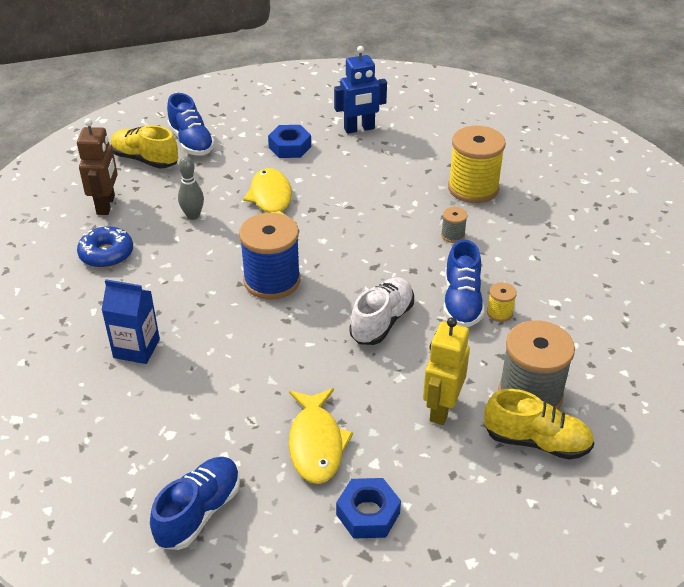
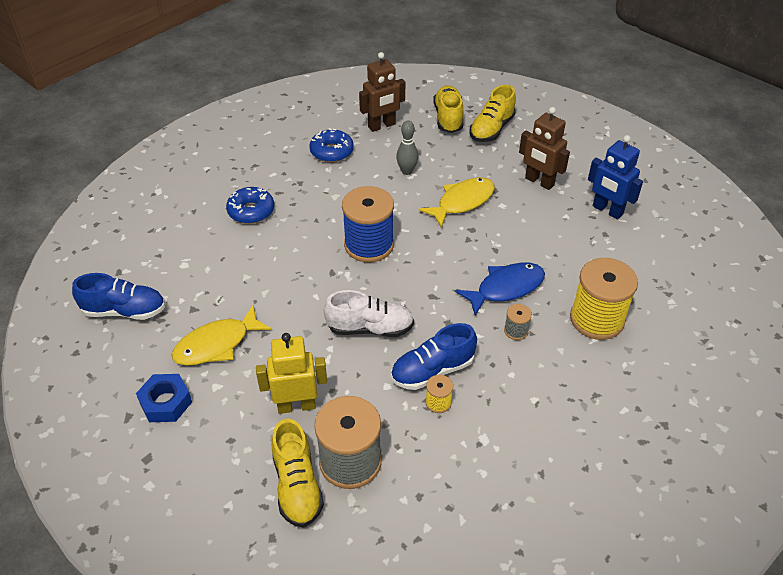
camera: 60 degrees right, 5 degrees up
blue carton [102,279,160,364] -> blue donut [226,187,274,224]
blue shoe [167,93,215,156] -> yellow shoe [470,85,516,142]
blue nut [268,125,311,158] -> brown robot [519,107,570,190]
none -> blue fish [455,263,545,316]

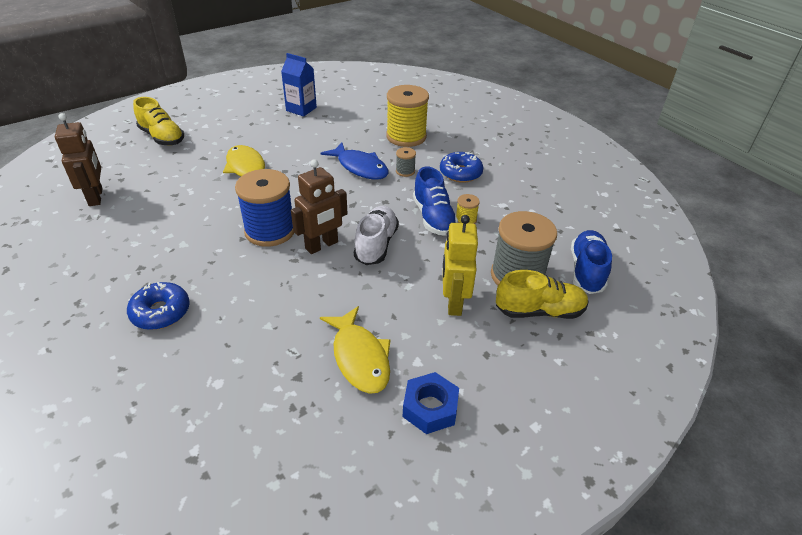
camera: 80 degrees left, 5 degrees down
blue shoe [72,273,165,320] -> blue shoe moved to [571,230,612,294]
blue donut [309,128,354,162] -> blue donut moved to [440,152,484,183]
grey bowling pin [396,120,419,175] -> none
yellow shoe [433,85,463,133] -> none
blue fish [455,263,545,316] -> blue fish turned 150 degrees clockwise [320,142,389,180]
brown robot [519,107,570,190] -> brown robot moved to [291,159,348,254]
blue robot [588,135,643,220] -> blue carton [281,53,317,116]

